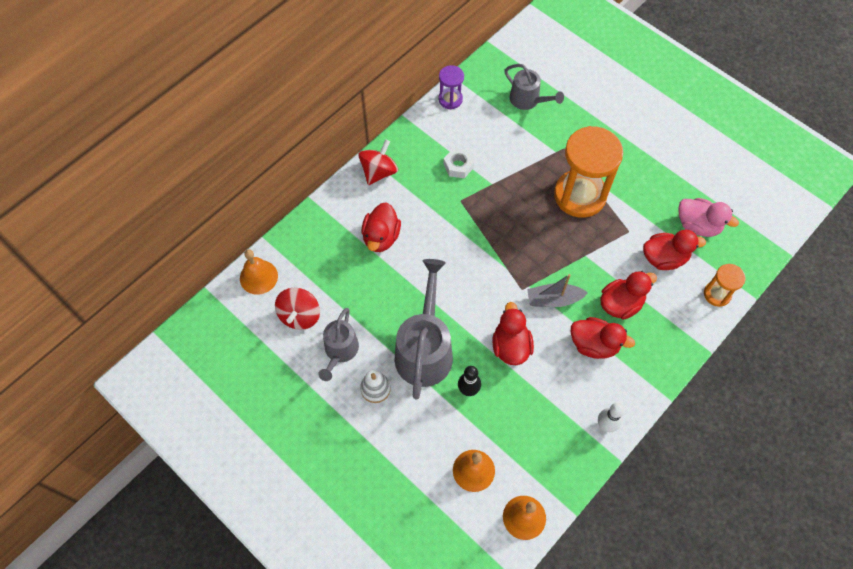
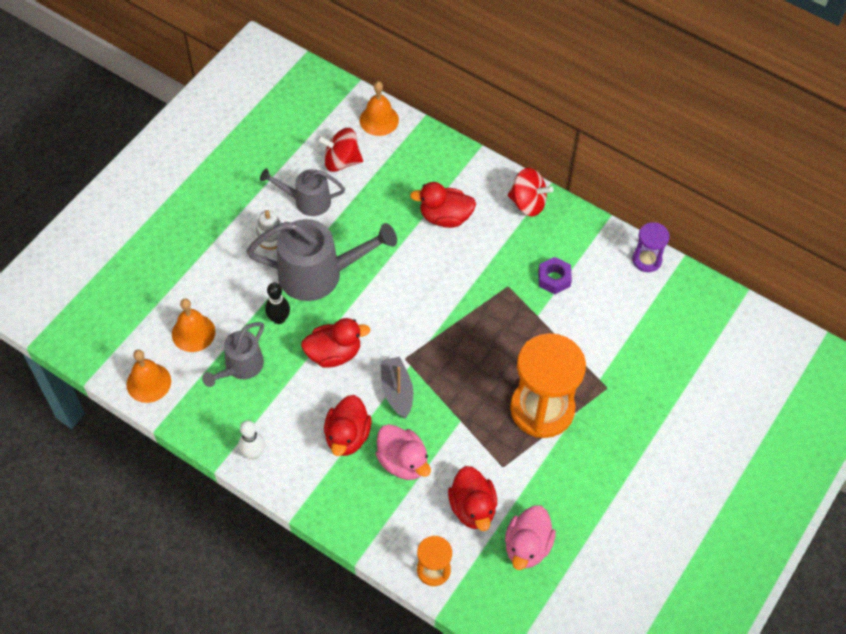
camera: 80 degrees right, 5 degrees down
white nut [444,148,474,178] -> purple nut [538,257,572,294]
grey watering can [504,64,564,110] -> grey watering can moved to [202,322,264,387]
red duck [601,271,657,320] -> pink duck [376,424,431,480]

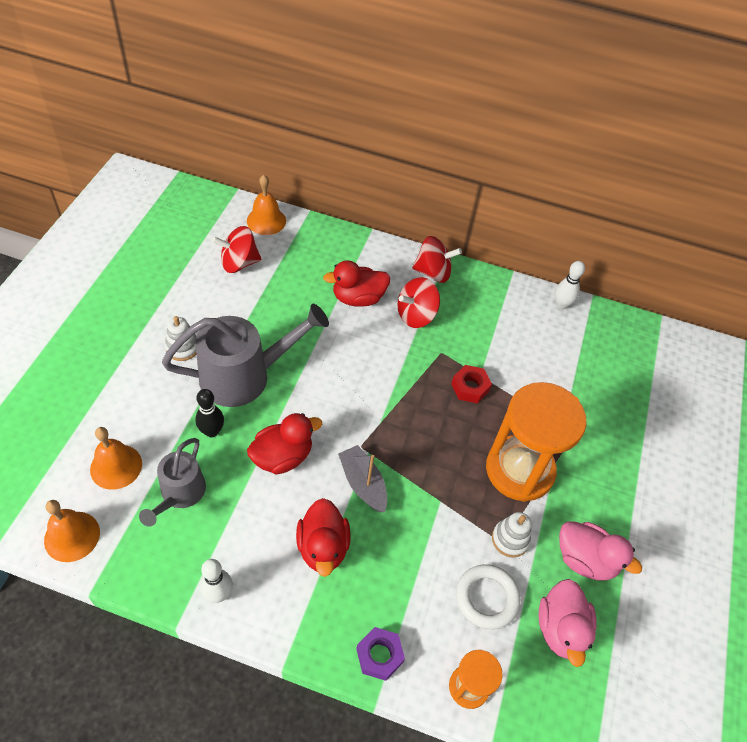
camera: 20 degrees left, 5 degrees down
grey watering can [260,168,345,216] -> none
pink duck [376,424,431,480] -> pink duck moved to [559,521,642,581]
red duck [448,466,497,531] -> white ring [456,564,521,629]
purple nut [538,257,572,294] -> purple nut moved to [356,627,405,681]
purple hourglass [632,222,670,272] -> white bowling pin [555,261,585,309]
none -> red spinning top [398,277,440,328]
none -> red nut [451,365,492,404]
none -> white stacking toy [492,512,531,557]

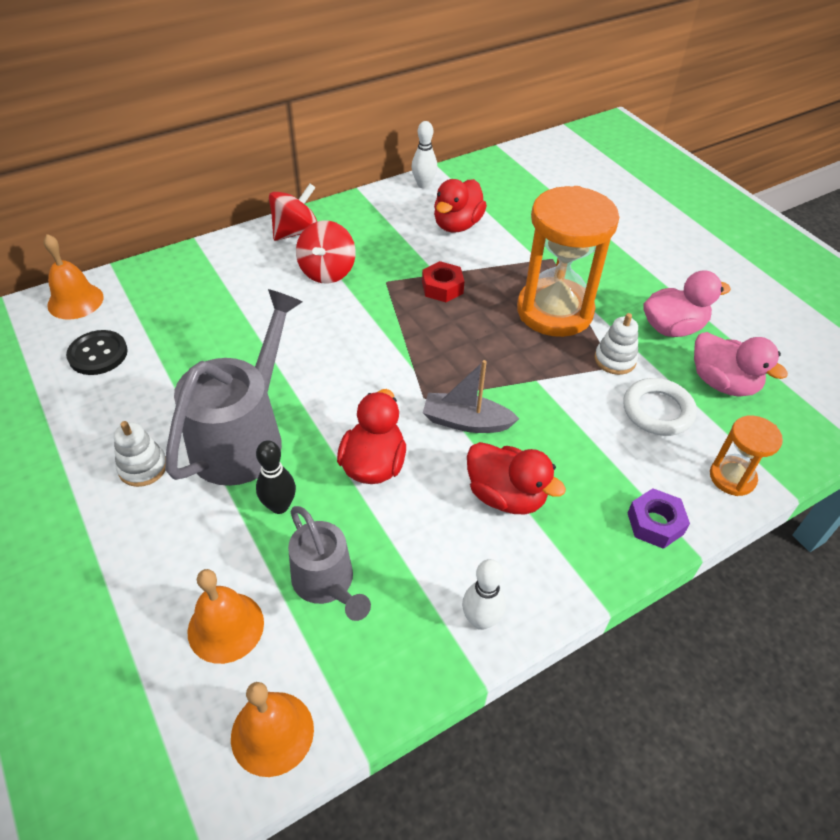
camera: 45 degrees left, 5 degrees down
red spinning top [212,226,261,273] -> black button [66,330,128,375]
red duck [323,260,390,307] -> red duck moved to [434,179,487,233]

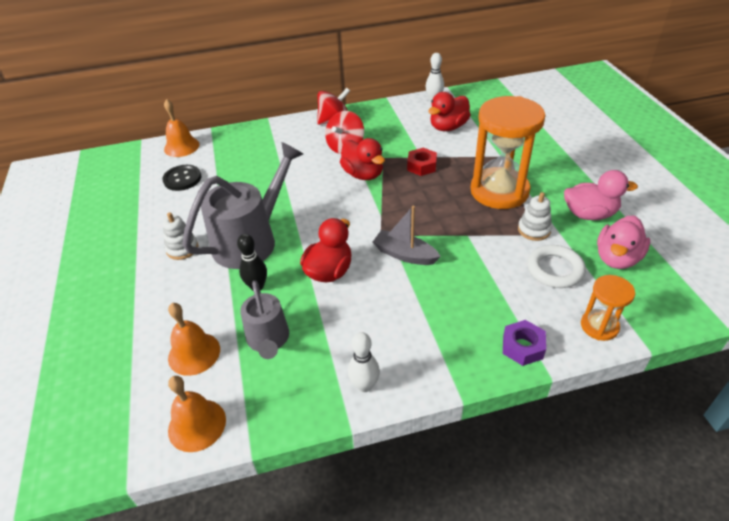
camera: 20 degrees right, 5 degrees down
red duck [467,442,566,514] -> red duck moved to [340,138,385,180]
pink duck [694,332,788,397] -> pink duck turned 60 degrees clockwise [597,216,650,269]

